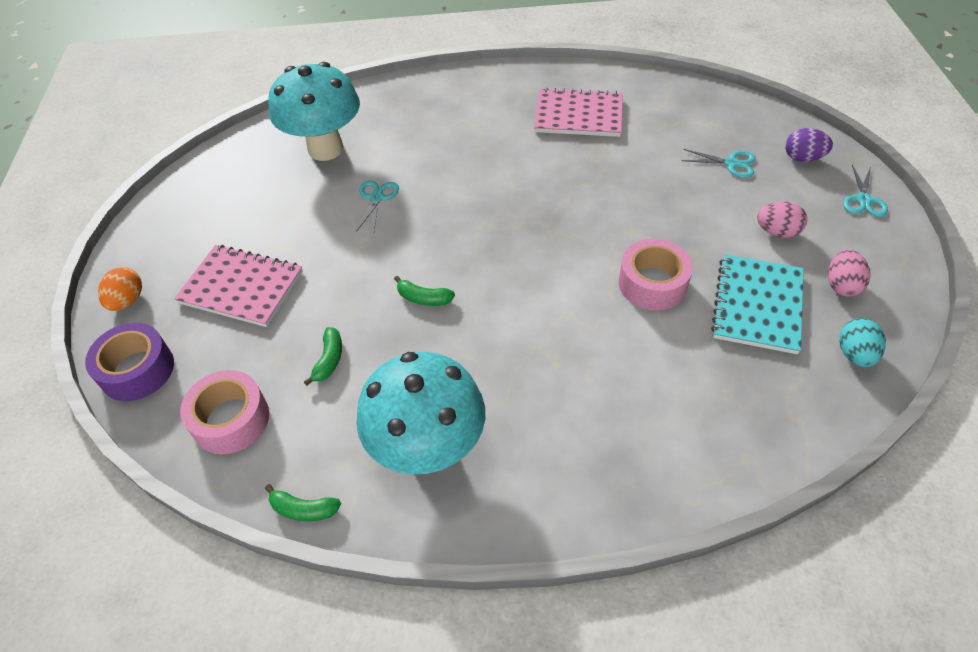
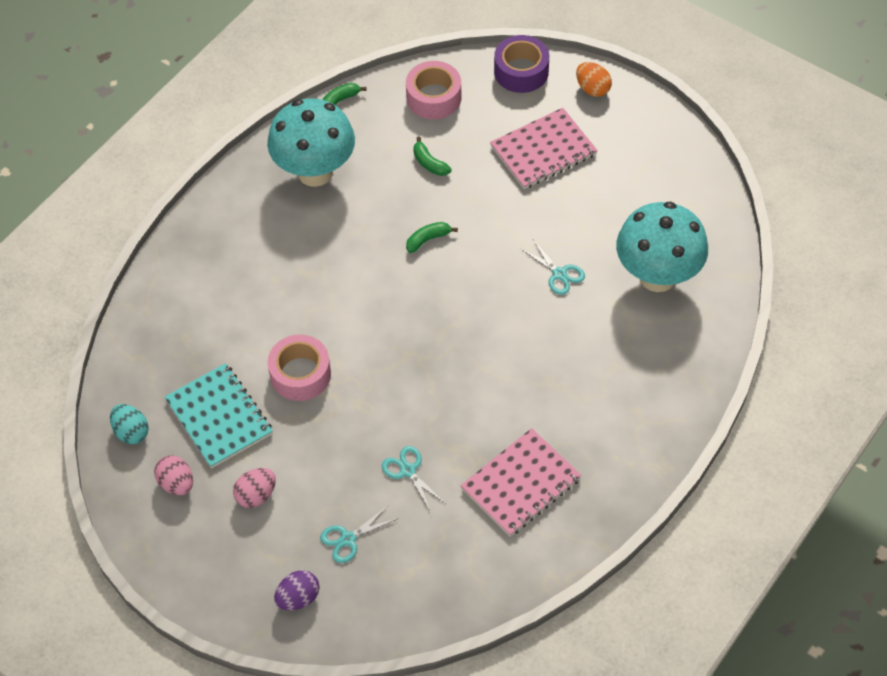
camera: 130 degrees right, 5 degrees up
turquoise scissors [843,165,888,217] -> turquoise scissors moved to [382,446,445,512]

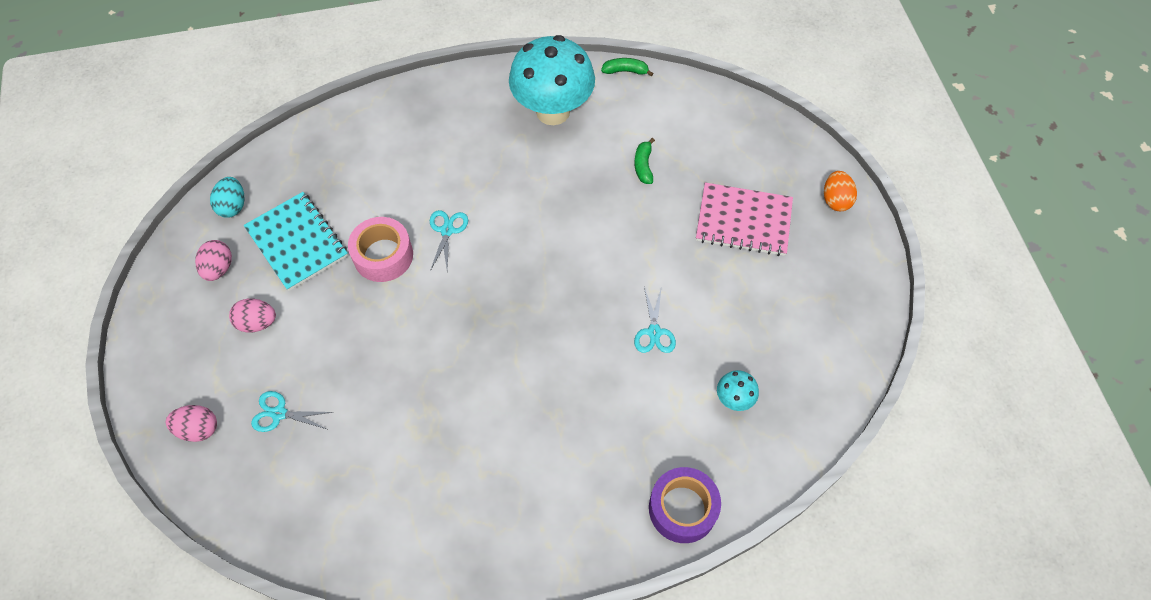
camera: 40 degrees right, 5 degrees up
turquoise notebook [164,363,273,468] -> turquoise notebook turned 45 degrees counterclockwise [244,192,348,291]
purple egg [274,570,320,610] -> pink egg [166,405,217,442]
turquoise scissors [382,446,445,512] -> turquoise scissors moved to [430,210,468,271]
pink tape [406,61,461,119] -> none
green banana [406,222,458,253] -> none
pink notebook [460,428,582,536] -> none
purple tape [494,35,549,93] -> purple tape moved to [649,467,721,543]
turquoise mushroom [616,202,708,292] -> turquoise mushroom [717,370,759,411], size x0.42

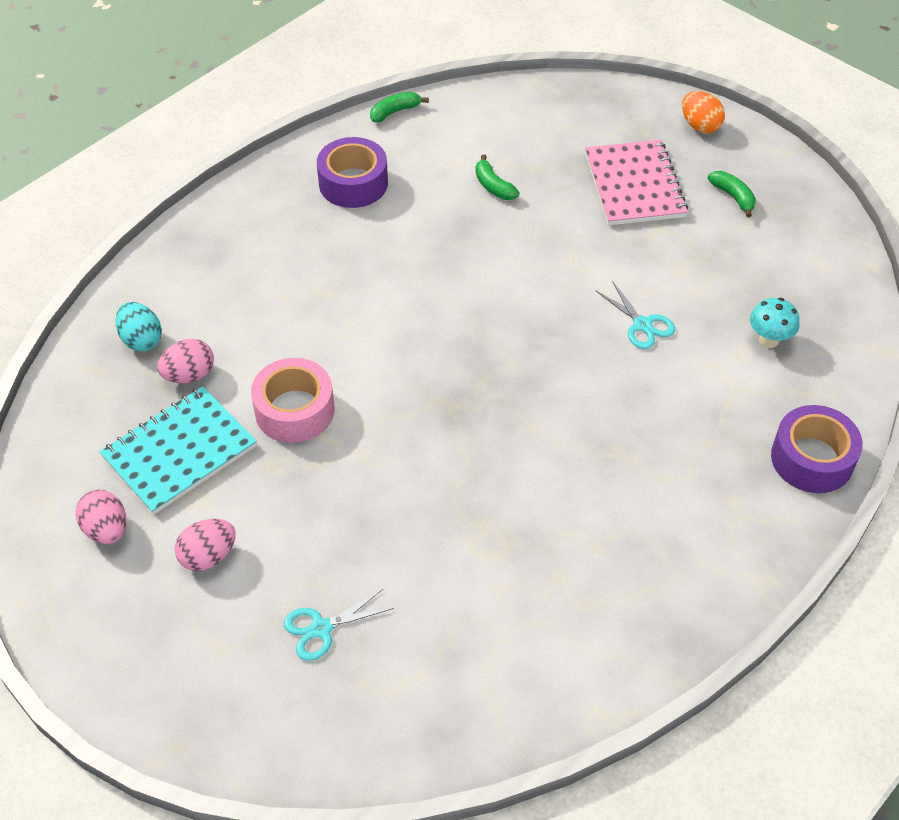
camera: 35 degrees left, 10 degrees down
pink egg [166,405,217,442] -> pink egg moved to [157,339,214,383]
turquoise egg [210,177,244,218] -> turquoise egg moved to [115,302,162,351]
turquoise notebook [244,192,348,291] -> turquoise notebook turned 60 degrees counterclockwise [100,386,257,514]
turquoise scissors [430,210,468,271] -> none
turquoise mushroom [509,35,595,125] -> purple tape [317,137,388,208]
pink notebook [696,183,793,256] -> pink notebook turned 75 degrees counterclockwise [585,140,688,225]
none -> green banana [708,171,756,218]

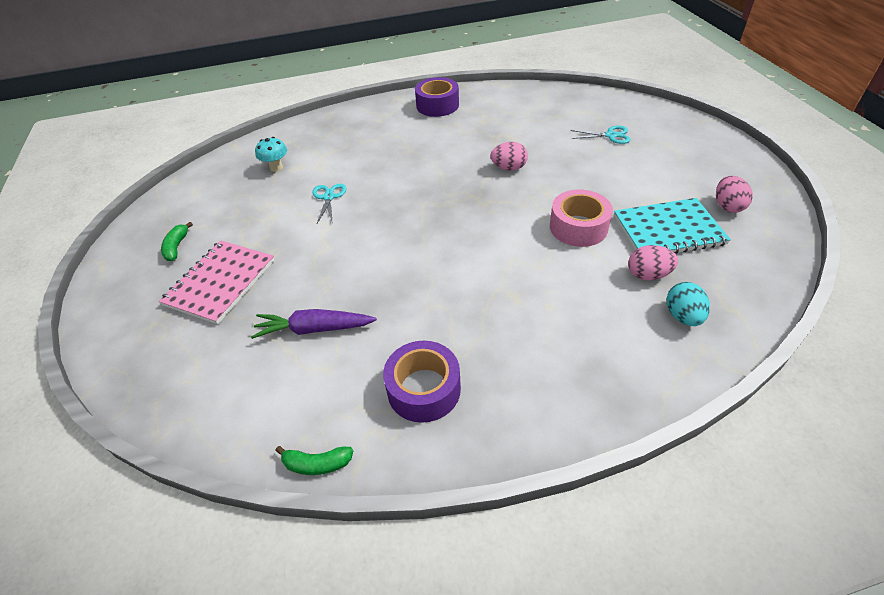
camera: 145 degrees left, 5 degrees down
pink egg [175,519,236,571] -> pink egg moved to [490,142,528,171]
green banana [476,154,519,200] -> purple carrot [251,309,377,339]
orange egg [682,91,725,133] -> none
purple tape [771,405,863,493] -> purple tape moved to [415,77,459,117]

